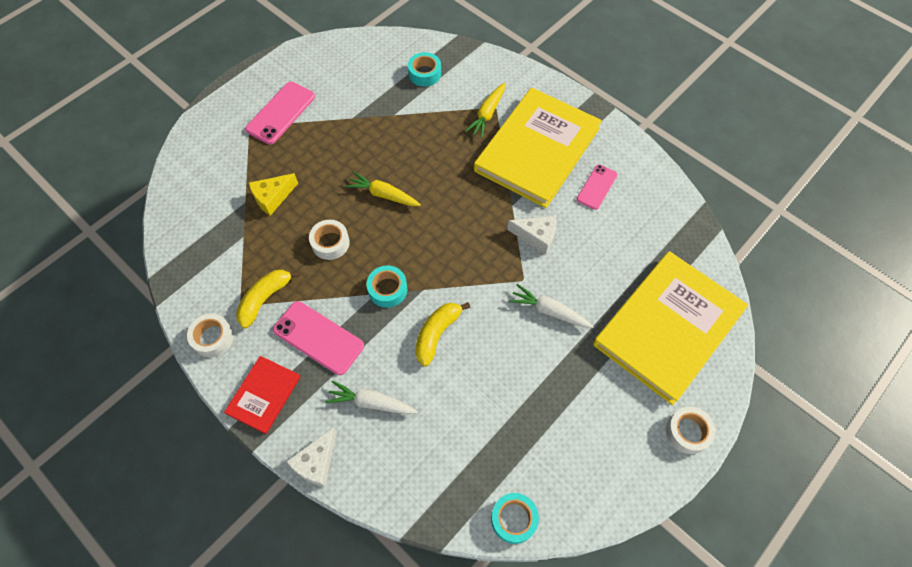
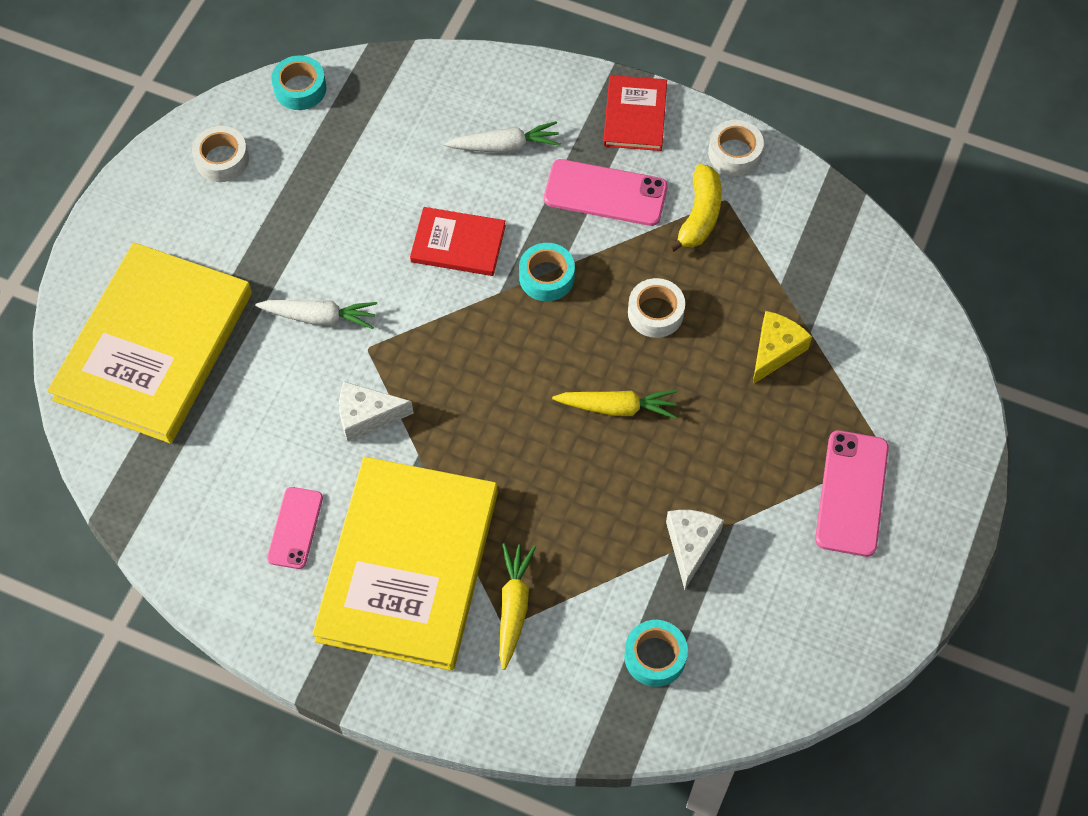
camera: 160 degrees right, 0 degrees up
white cheese [286,427,337,487] -> white cheese moved to [666,510,724,590]
yellow banana [415,302,470,367] -> red book [410,207,506,276]
white tape [666,407,716,454] -> white tape moved to [192,126,249,182]

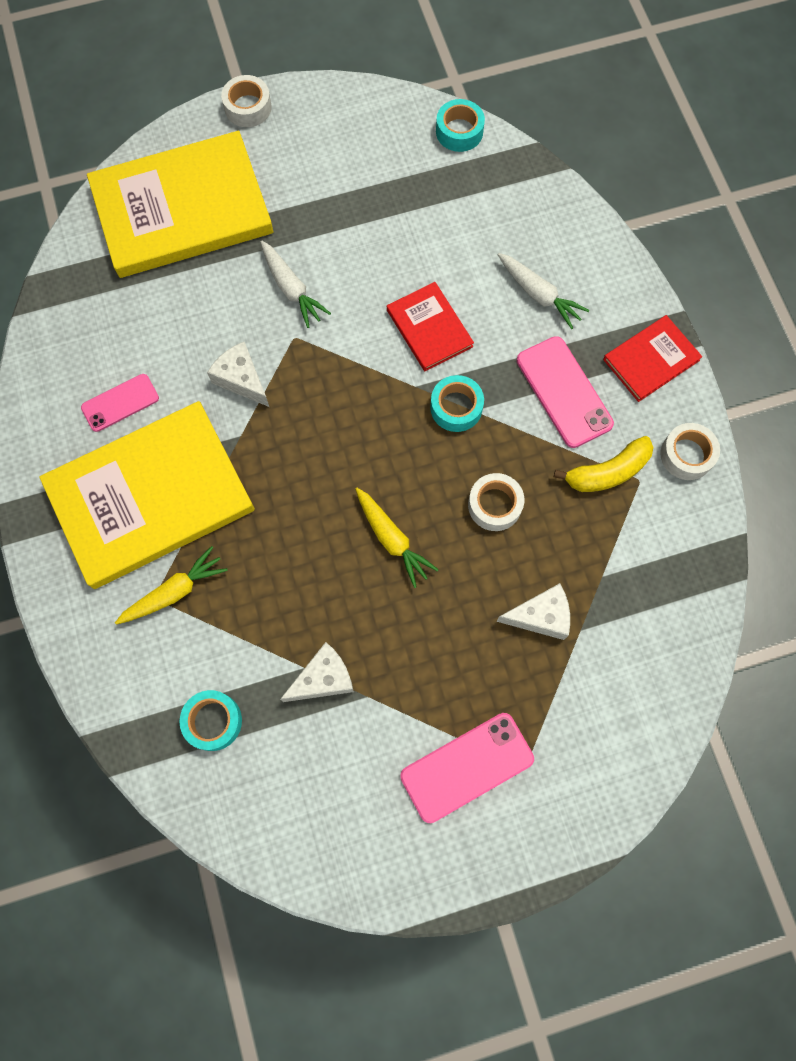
camera: 50 degrees right, 10 degrees up
white tape [192,126,249,182] -> white tape moved to [221,75,272,127]
yellow cheese [753,311,812,384] -> white cheese [496,583,570,640]

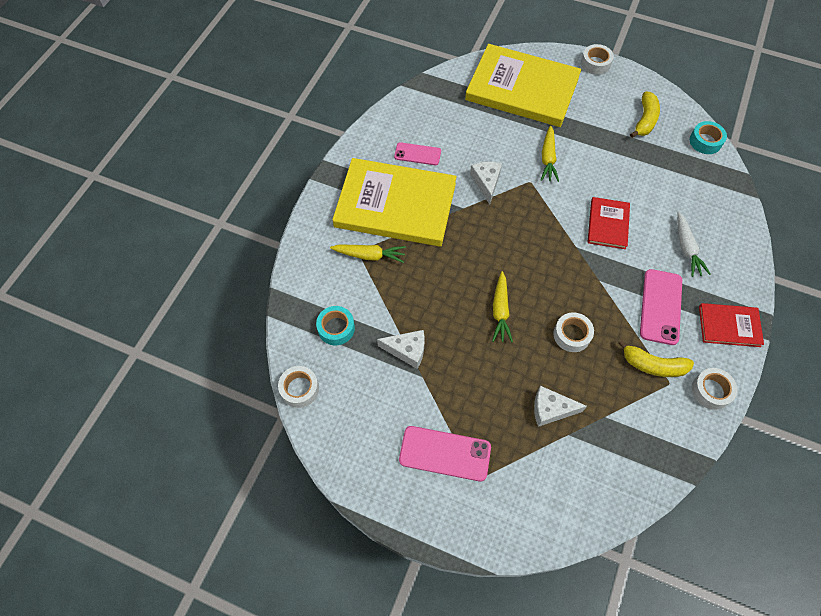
camera: 40 degrees right, 10 degrees down
white carrot [260,241,331,328] -> yellow carrot [541,125,559,182]
turquoise tape [430,375,484,432] -> none
white cheese [496,583,570,640] -> white cheese turned 150 degrees clockwise [534,386,587,427]
none -> white tape [278,366,319,408]
none -> yellow banana [630,92,660,138]

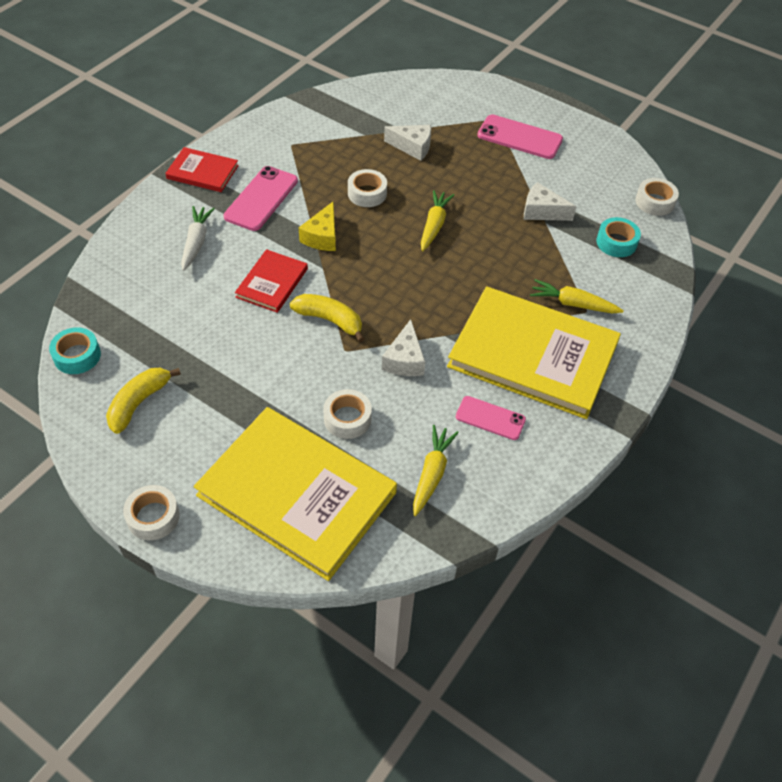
camera: 170 degrees left, 10 degrees down
yellow carrot [541,125,559,182] -> yellow carrot moved to [413,425,459,516]
yellow banana [618,340,694,377] -> yellow banana moved to [290,294,364,342]
white tape [692,368,737,410] -> white tape moved to [323,389,372,439]
none -> yellow cheese [299,202,336,251]

